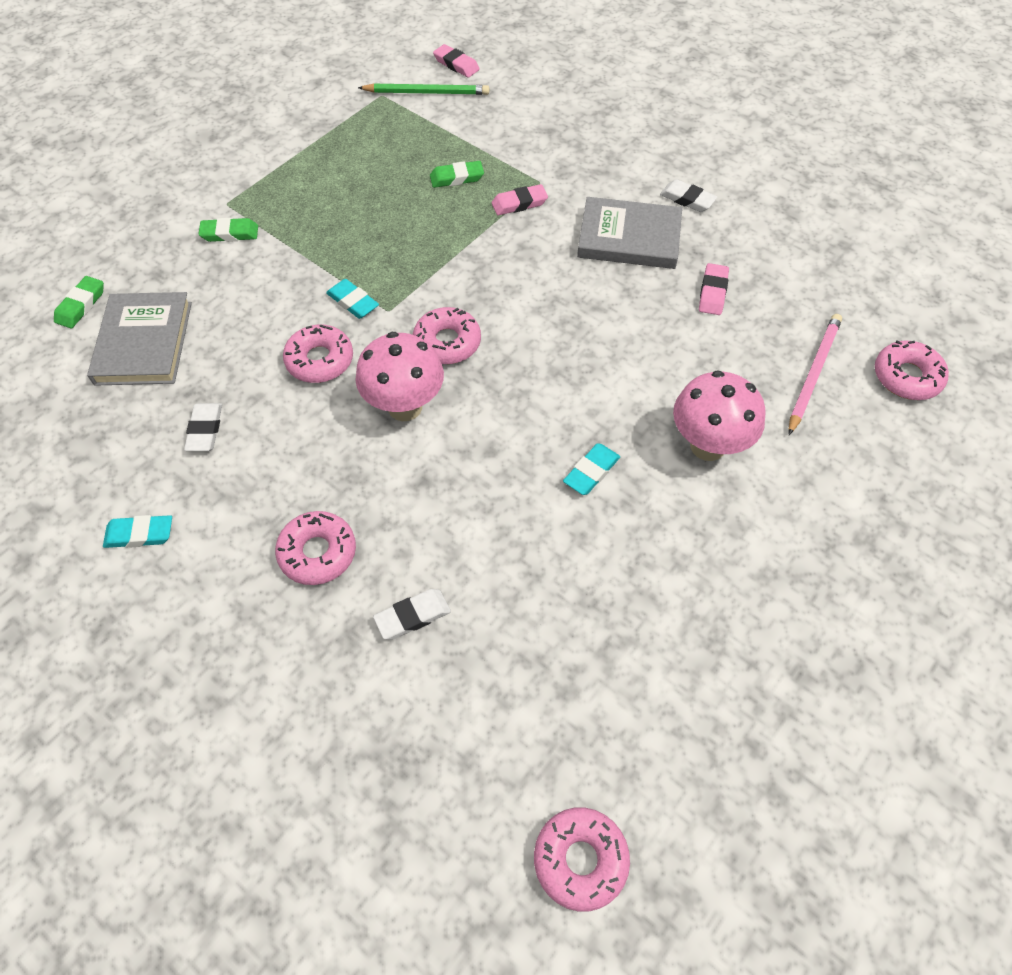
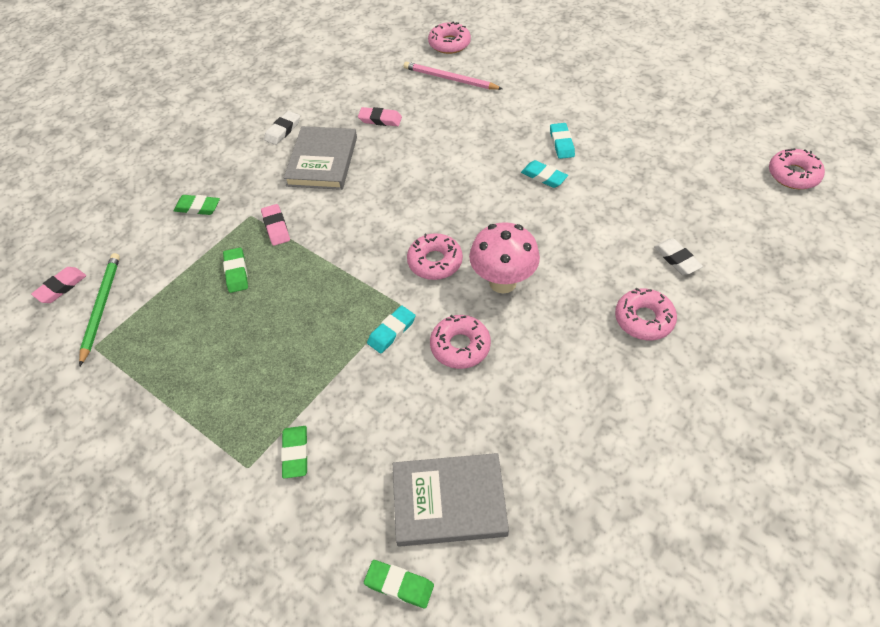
camera: 90 degrees left, 5 degrees down
turquoise eraser [103,515,172,548] -> turquoise eraser moved to [550,123,575,159]
white eraser [184,403,222,451] -> none
pink mushroom [673,370,766,461] -> none
none -> green eraser [174,195,220,215]

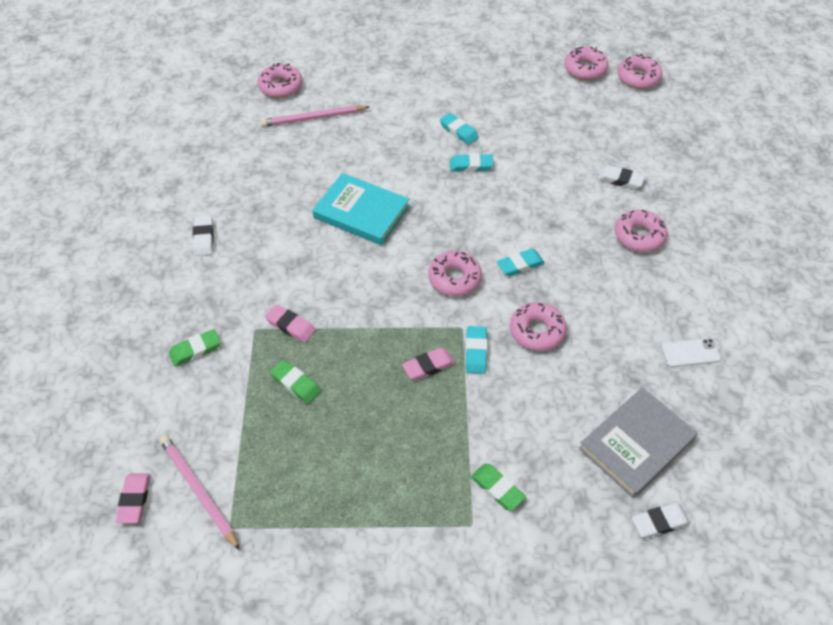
camera: 40 degrees left, 0 degrees up
green pencil [79,253,120,366] -> pink pencil [159,435,240,550]
grey book [284,126,357,190] -> none
pink eraser [358,107,402,126] -> pink eraser moved to [402,348,455,380]
green eraser [364,560,434,608] -> white eraser [632,503,691,538]
pink mushroom [469,222,540,293] -> turquoise eraser [497,249,545,276]
none -> turquoise book [312,173,409,245]
none -> pink donut [564,46,609,80]
none -> white phone [661,338,721,367]

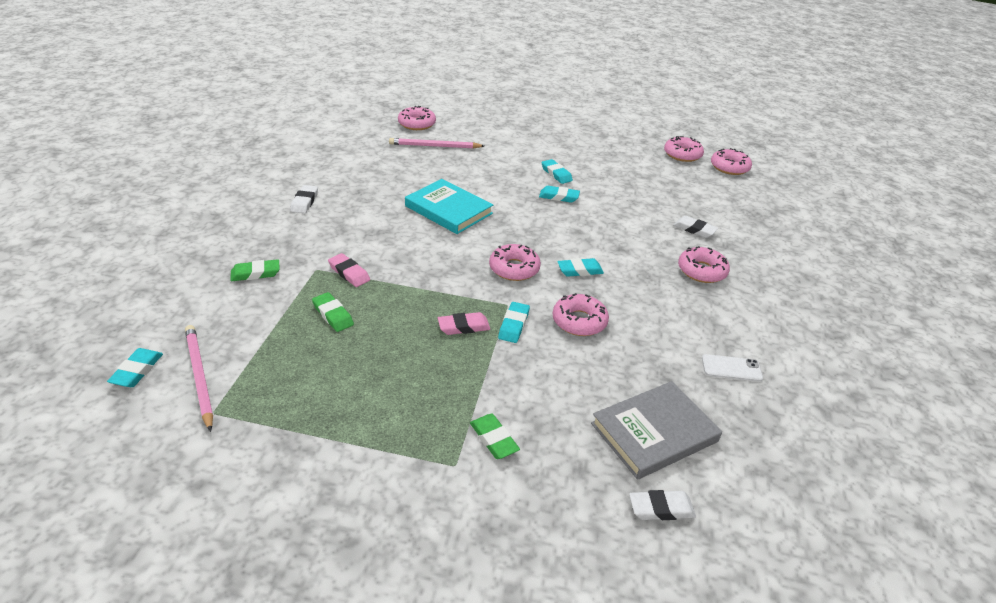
camera: 10 degrees right, 15 degrees down
pink eraser [116,473,150,523] -> turquoise eraser [107,348,163,387]

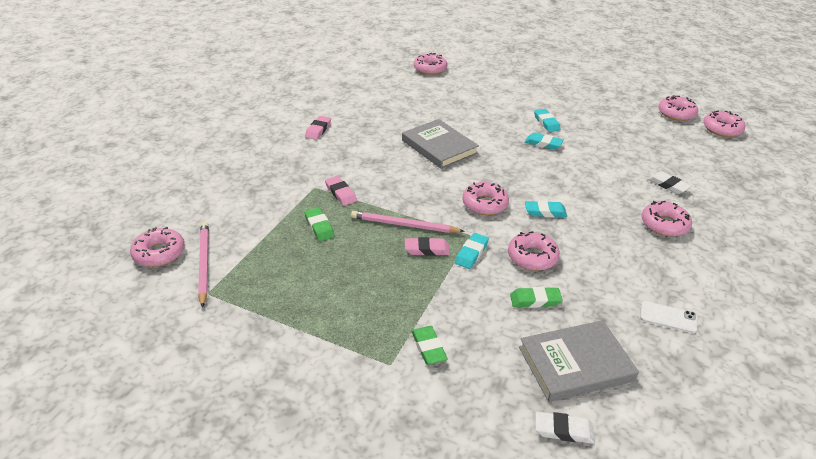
camera: 15 degrees right, 0 degrees up
turquoise eraser [107,348,163,387] -> pink donut [130,227,185,267]
green eraser [230,259,280,281] -> green eraser moved to [510,287,562,308]
white eraser [290,185,318,214] -> pink eraser [305,116,331,140]
pink pencil [389,138,484,149] -> pink pencil moved to [351,211,465,233]
turquoise book [405,179,493,234] -> grey book [402,119,479,169]

